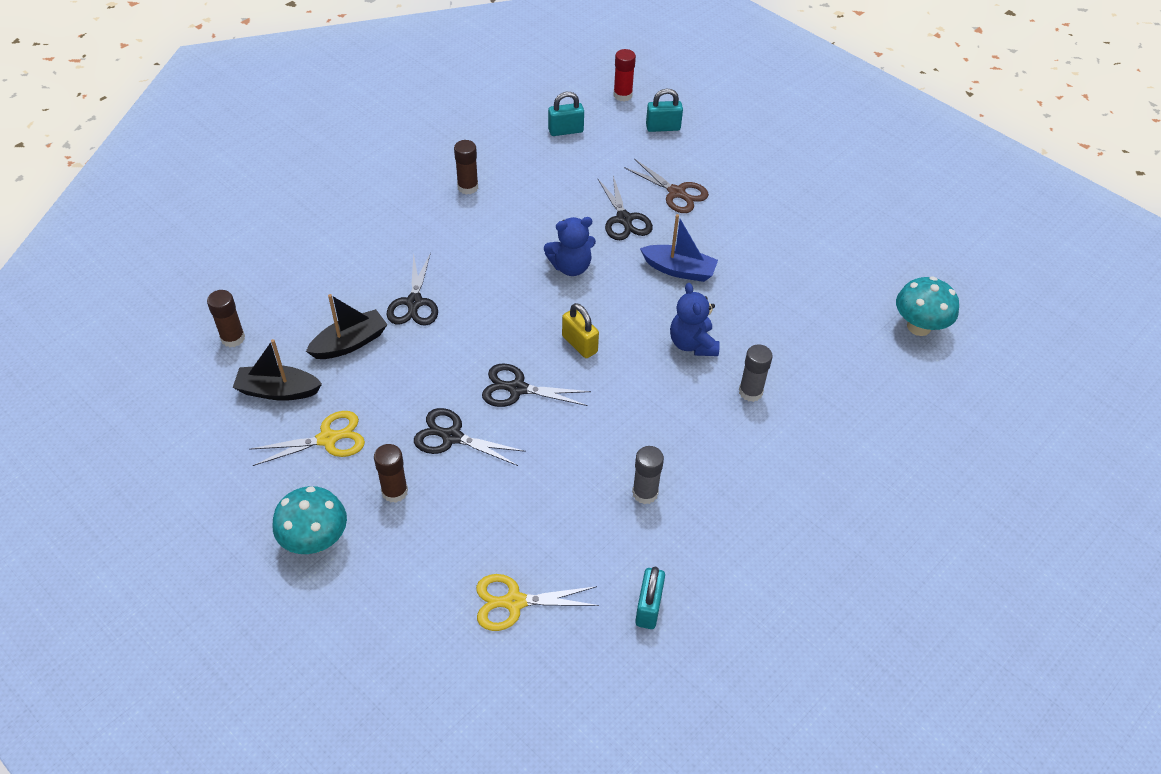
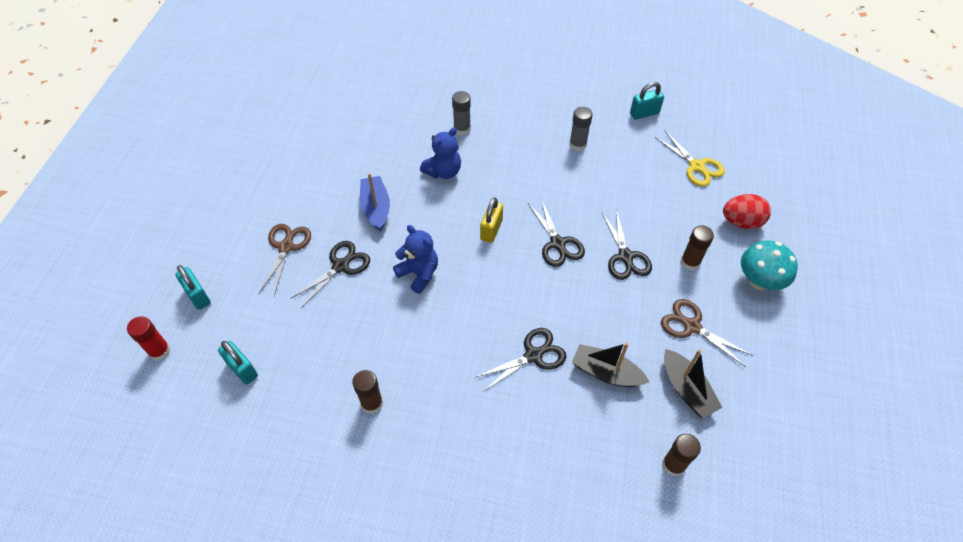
camera: 120 degrees left, 5 degrees up
yellow scissors [249,411,365,466] -> brown scissors [661,299,753,367]
turquoise mushroom [896,276,959,336] -> none
none -> red egg [723,194,771,229]

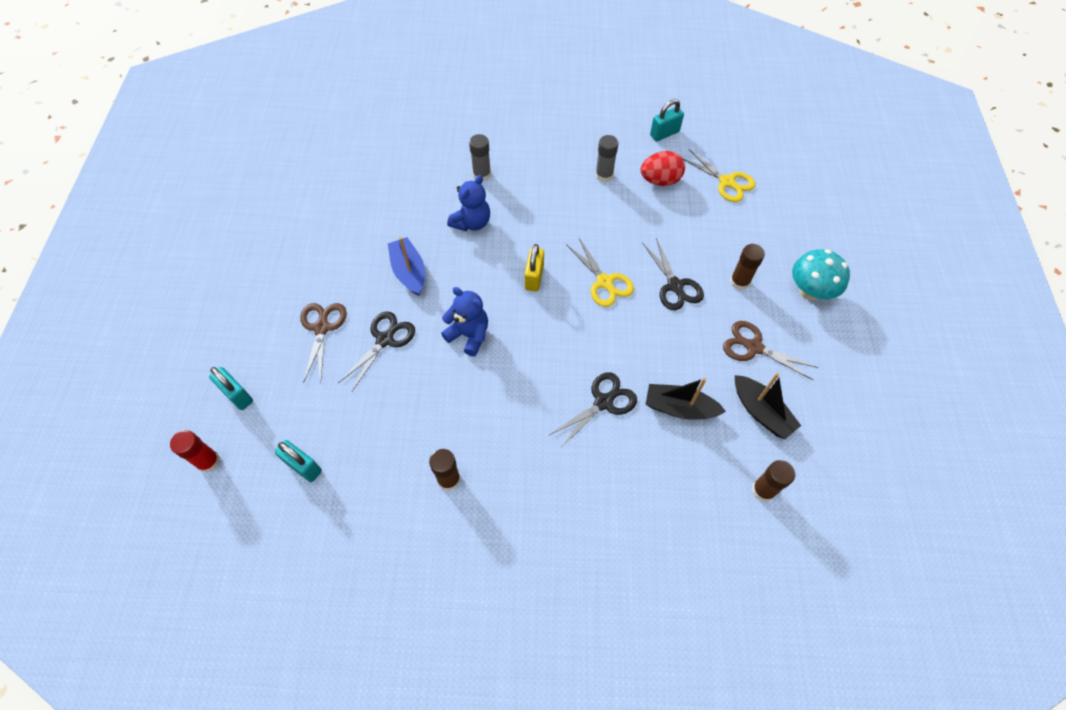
camera: 10 degrees left, 5 degrees up
black scissors [528,199,585,267] -> yellow scissors [566,238,634,307]
red egg [723,194,771,229] -> red egg moved to [640,151,685,186]

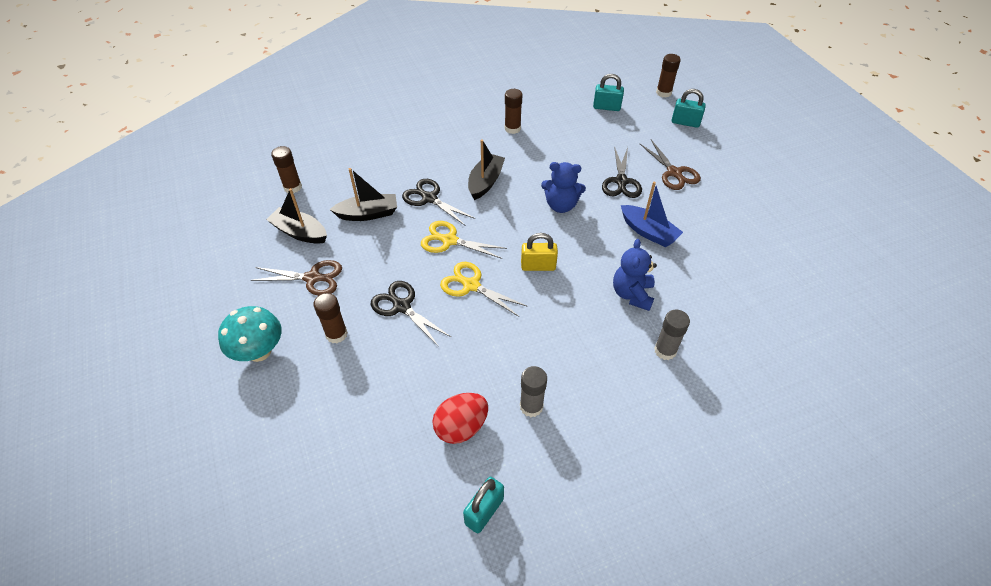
camera: 155 degrees right, 10 degrees down
red glue stick [170,430,220,473] -> brown glue stick [656,54,681,97]
yellow padlock [525,244,544,291] -> yellow padlock turned 75 degrees counterclockwise [521,233,558,271]
black scissors [549,372,637,449] -> black scissors turned 105 degrees clockwise [402,179,475,226]
yellow scissors [682,149,756,202] -> yellow scissors moved to [421,221,507,259]
none -> black boat [468,139,505,200]

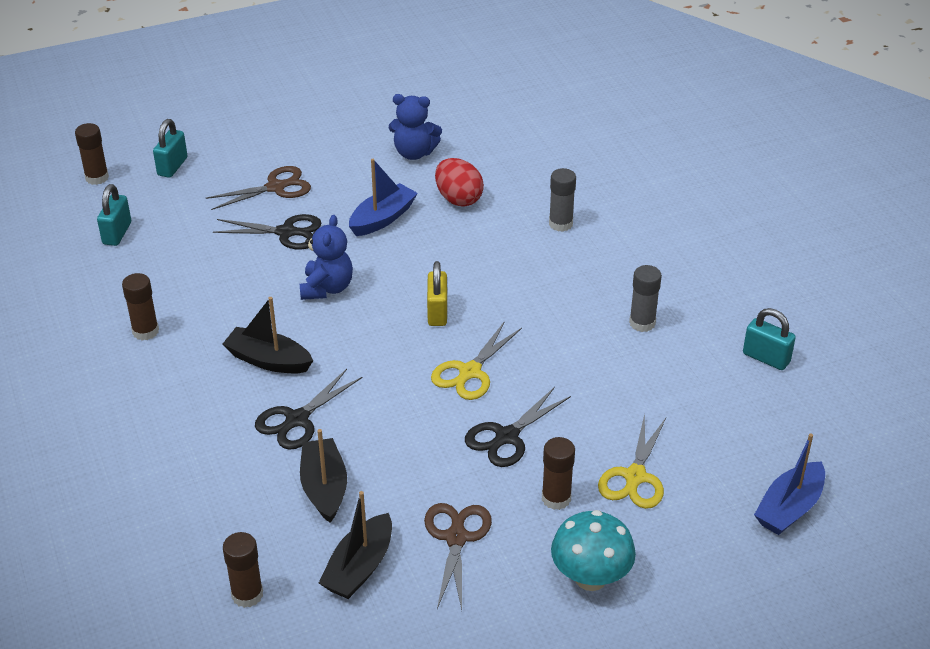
camera: 90 degrees left, 10 degrees down
yellow scissors [421,221,507,259] -> yellow scissors moved to [598,414,666,509]
red egg [432,393,488,444] -> red egg moved to [435,158,484,206]
blue teddy bear [613,239,657,311] -> blue teddy bear moved to [389,94,442,160]
none -> blue boat [754,433,825,535]

